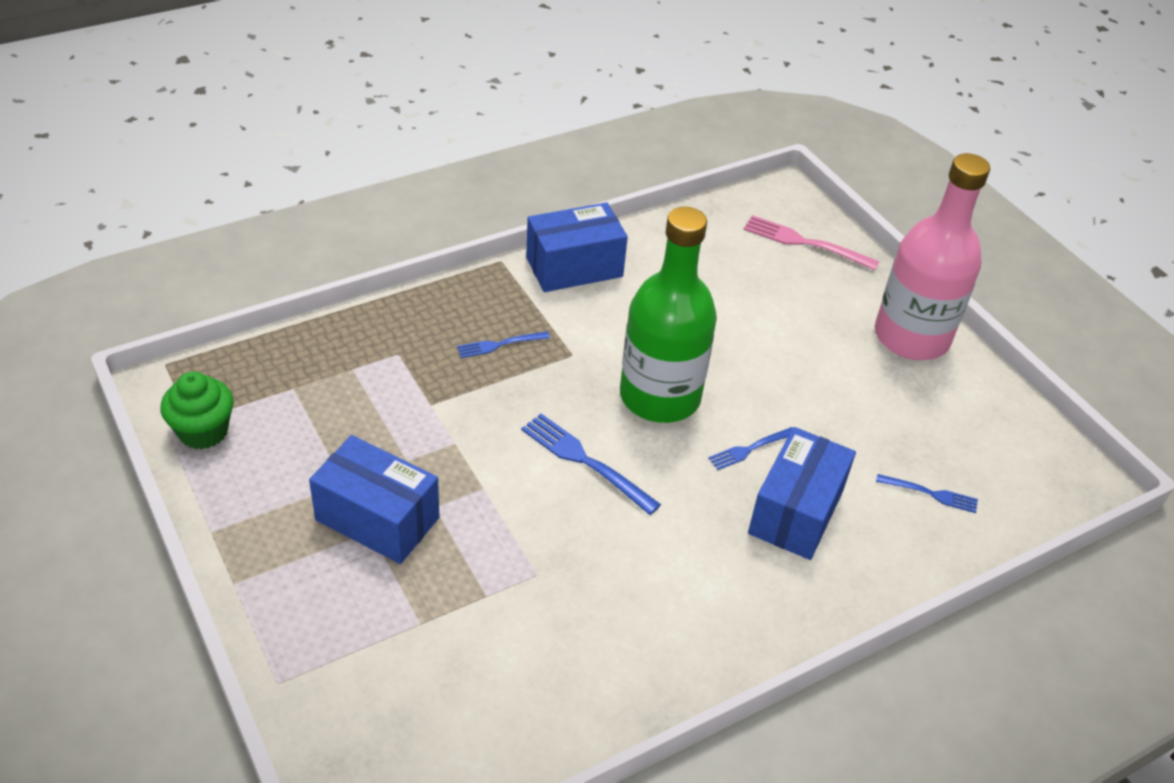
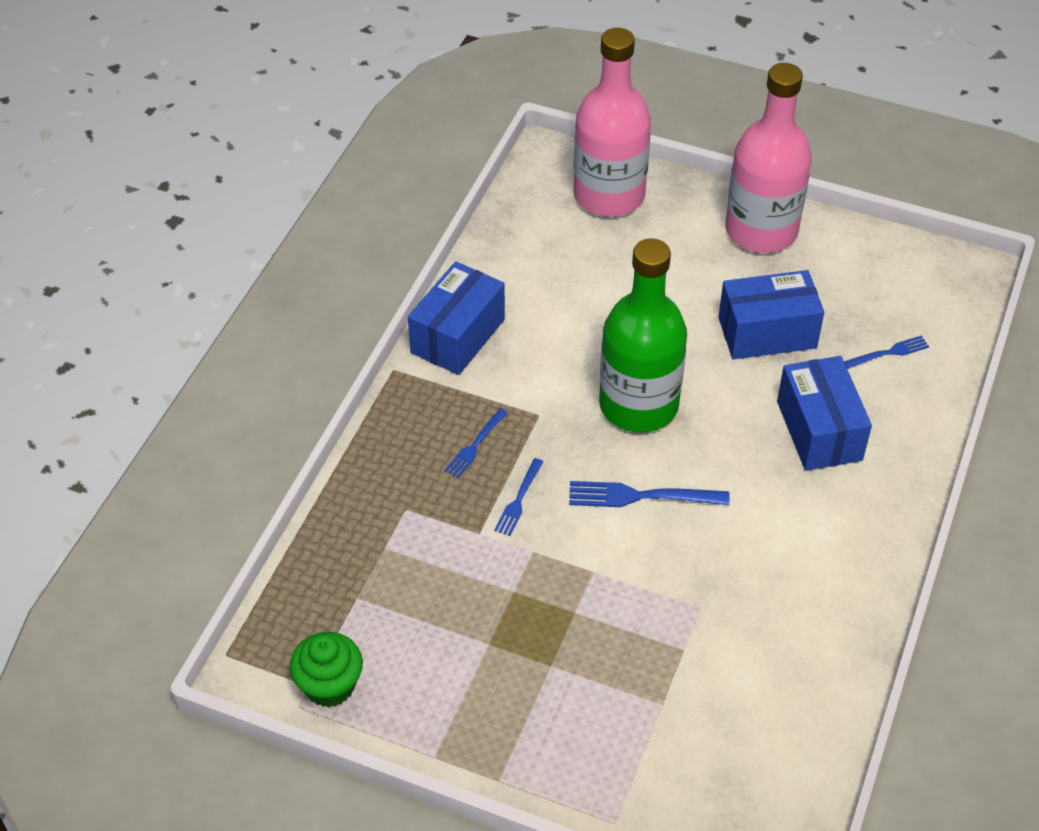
camera: 35 degrees left, 5 degrees up
blue box [309,435,439,564] -> blue box moved to [718,270,824,360]
blue fork [708,427,793,470] -> blue fork moved to [494,458,543,536]
pink fork [743,215,879,270] -> pink bottle [573,28,651,217]

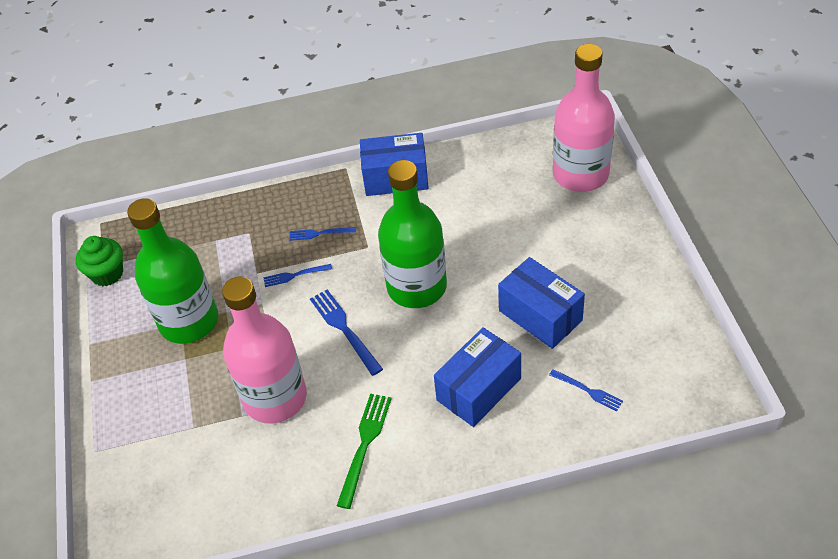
camera: 60 degrees right, 0 degrees up
pink bottle [725,63,812,253] -> pink bottle moved to [222,276,307,424]
none -> green bottle [127,198,218,344]
none -> green fork [337,393,392,509]

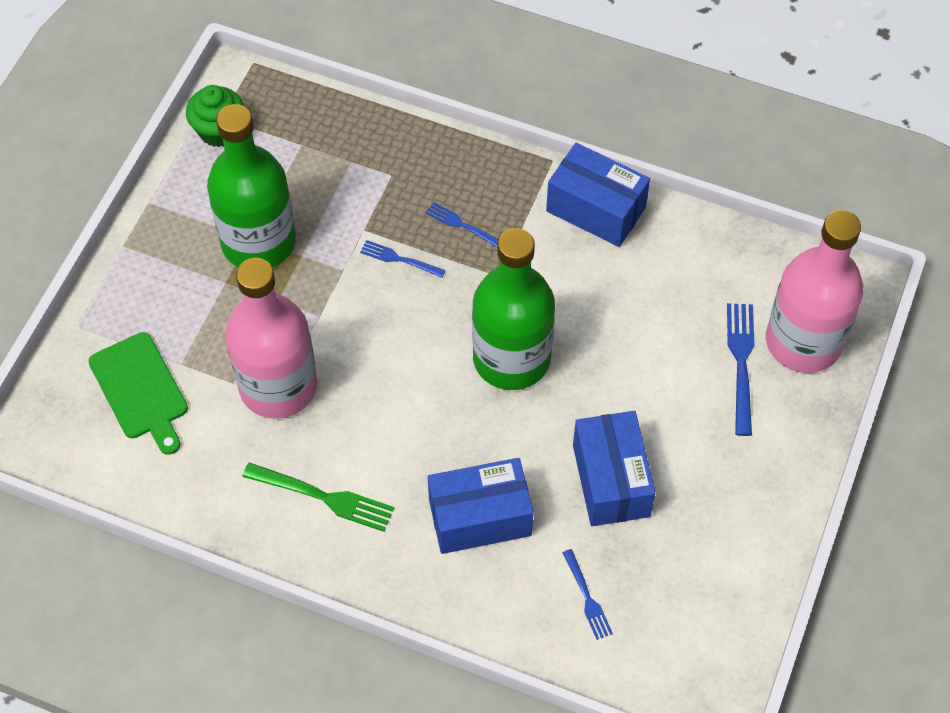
camera: 30 degrees right, 10 degrees up
blue fork [310,290,383,376] -> blue fork moved to [727,303,754,436]
green fork [337,393,392,509] -> green fork turned 60 degrees clockwise [242,463,394,532]
none -> green cutting board [88,332,188,455]

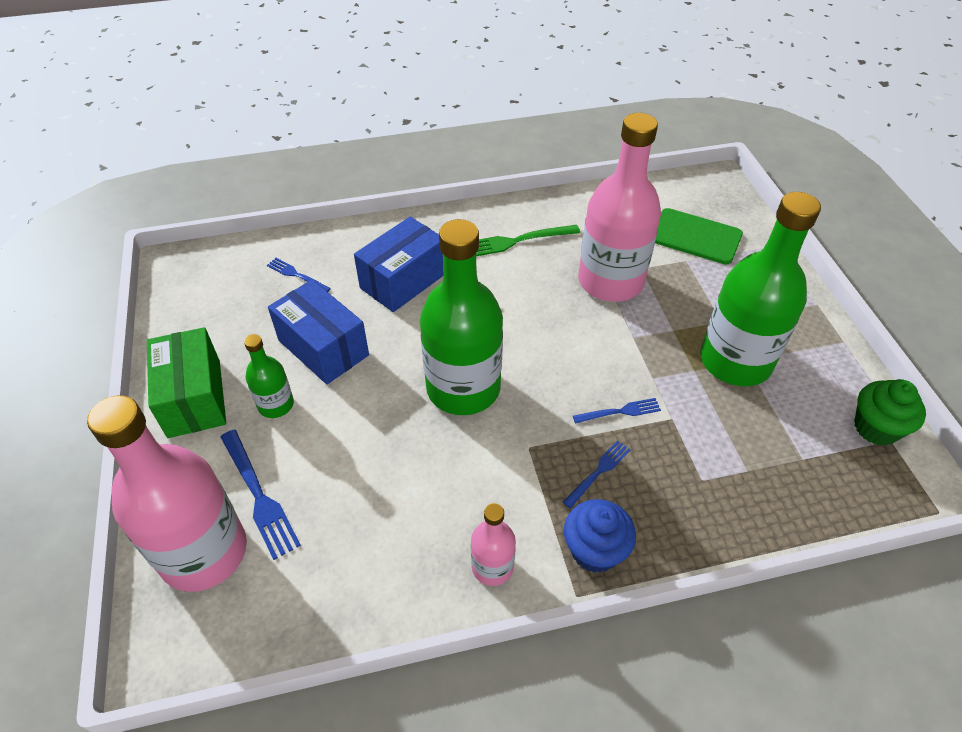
camera: 145 degrees right, 10 degrees down
blue fork [425,202,498,247] -> blue fork turned 45 degrees counterclockwise [563,440,630,508]
blue box [546,143,650,247] -> pink bottle [471,503,516,586]
none -> green box [147,327,226,438]
none -> green bottle [244,334,294,418]
none -> blue cupcake [564,499,636,573]

